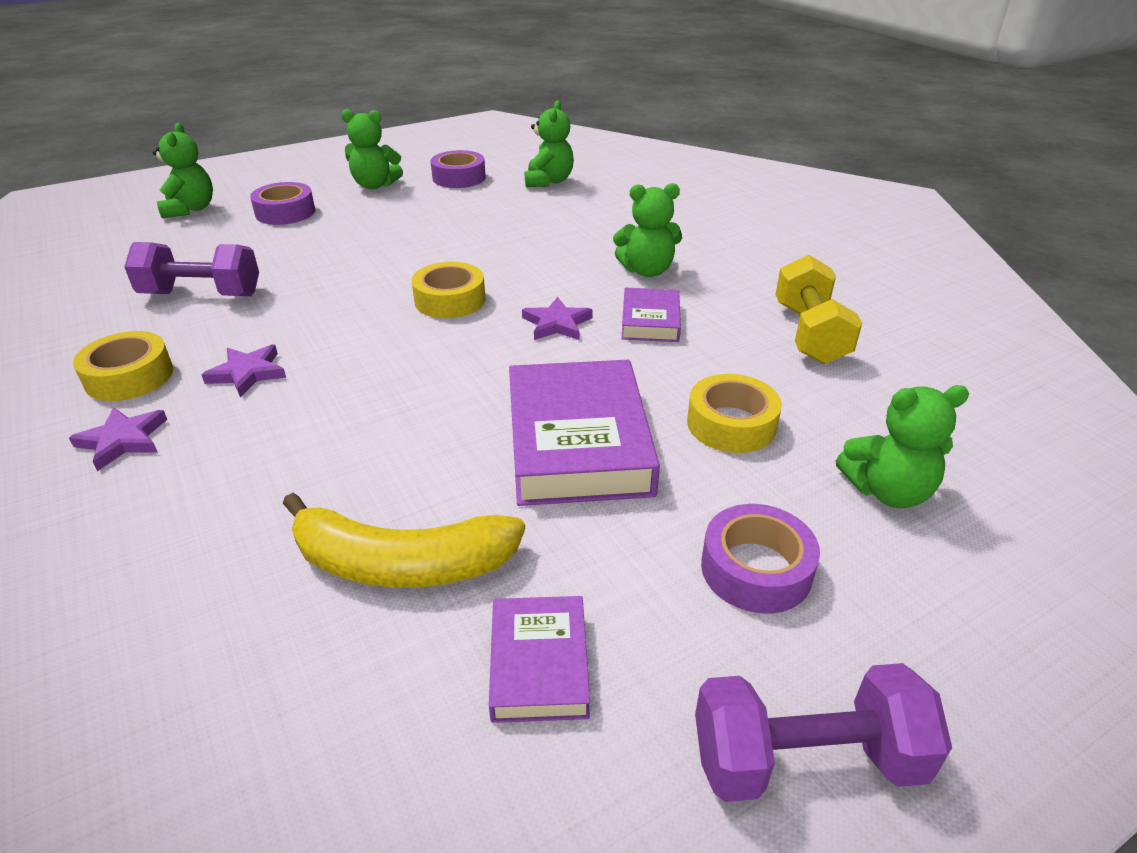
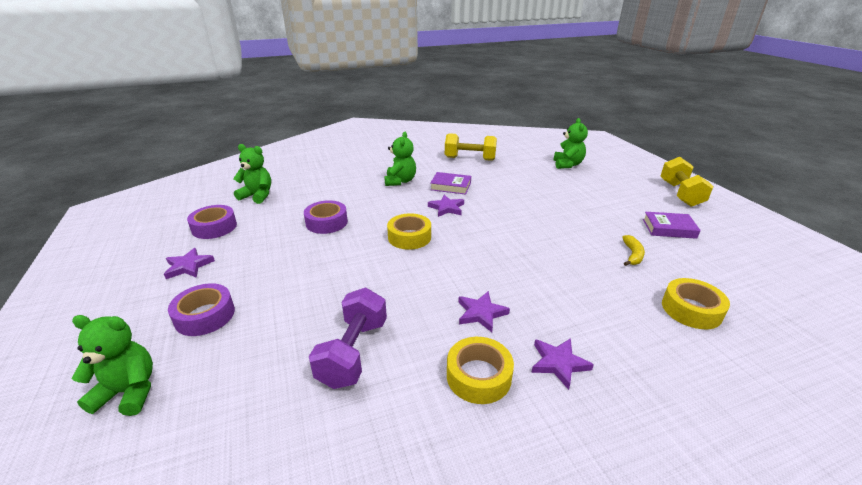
camera: 80 degrees left, 5 degrees down
yellow banana [283,493,525,588] -> yellow banana [622,235,645,266], size x0.49
green teddy bear [341,109,403,189] -> purple star [164,248,215,279]
purple book [509,360,660,506] -> none
yellow tape [687,374,782,453] -> yellow tape moved to [662,278,730,329]
purple dumbbell [695,663,952,802] -> yellow dumbbell [661,157,714,207]
purple tape [701,504,820,614] -> purple tape moved to [304,200,348,234]

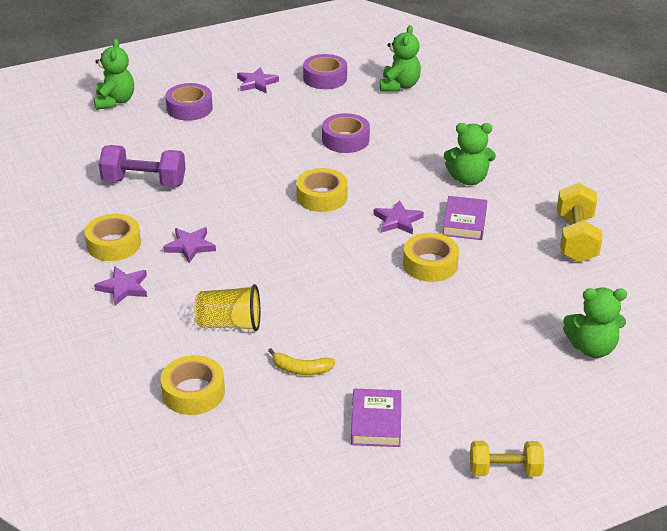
camera: 85 degrees right, 5 degrees up
yellow dumbbell [661,157,714,207] -> yellow dumbbell [470,441,544,476], size x0.66
none -> yellow cup [194,284,260,331]
none -> yellow tape [403,233,459,282]

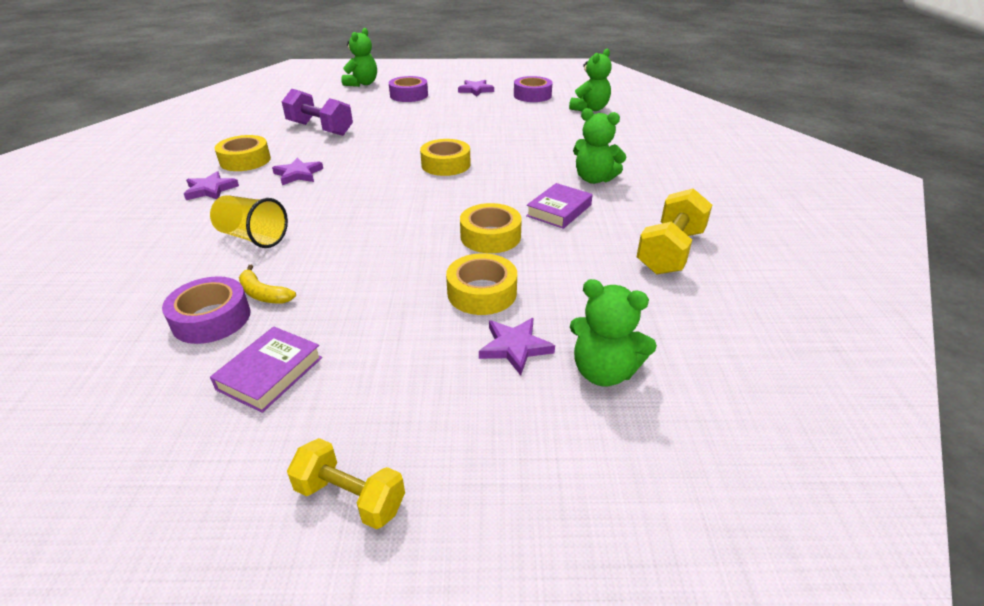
camera: 25 degrees right, 0 degrees up
yellow tape [160,355,225,415] -> yellow tape moved to [446,253,517,315]
purple tape [322,113,370,153] -> purple tape moved to [162,276,251,344]
purple star [373,200,424,235] -> purple star moved to [479,318,555,376]

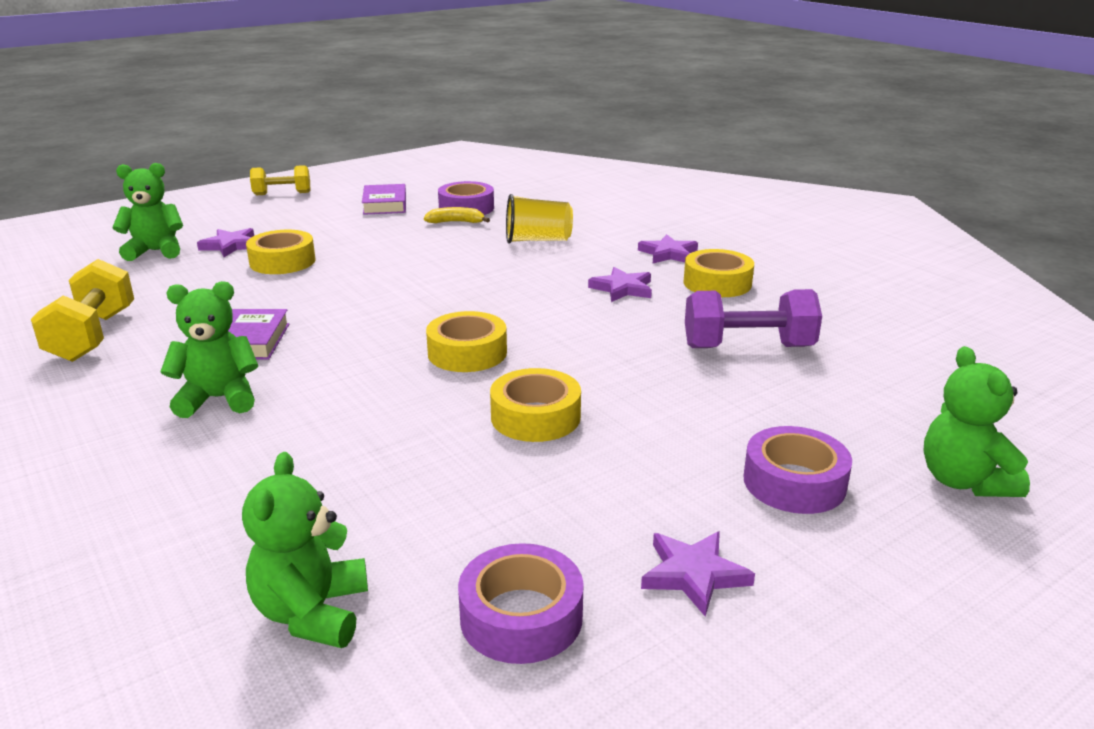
camera: 145 degrees right, 10 degrees down
yellow tape [460,203,522,253] -> yellow tape moved to [490,368,581,442]

